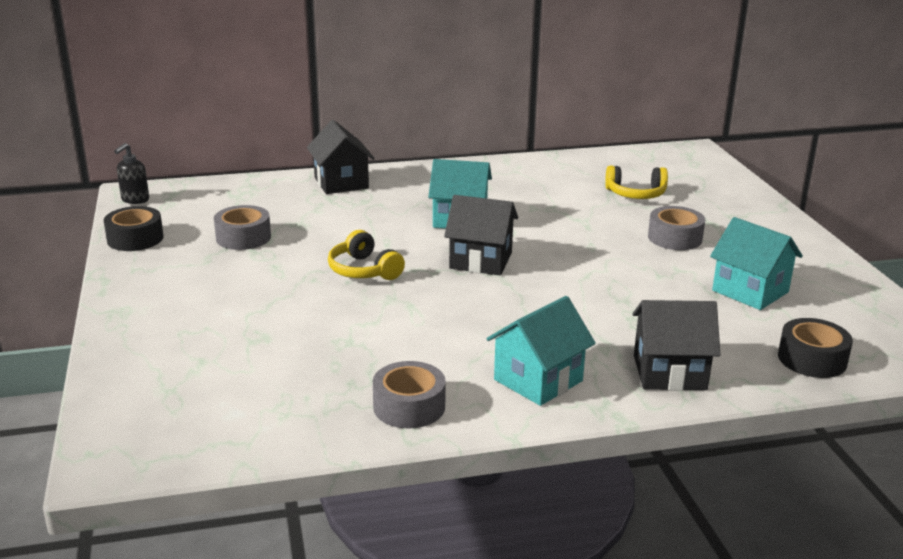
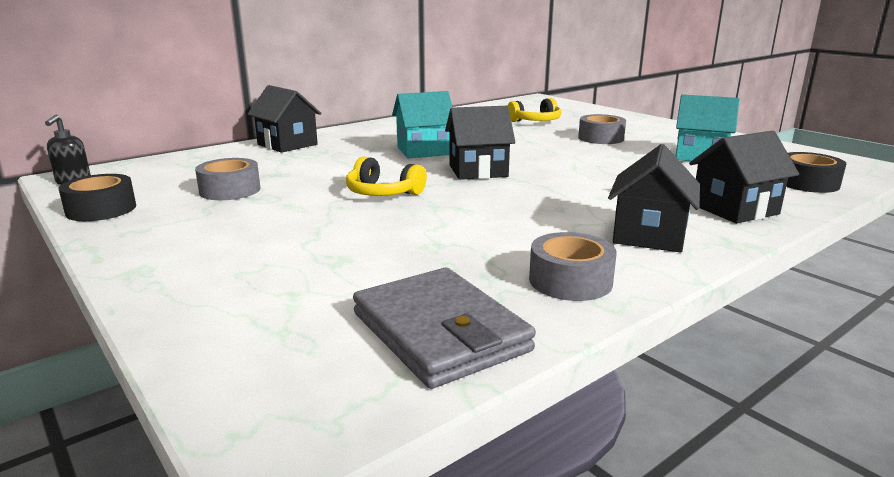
camera: 25 degrees left, 5 degrees down
turquoise house [486,296,596,406] -> black house [608,144,700,253]
none -> grey wallet [353,268,536,389]

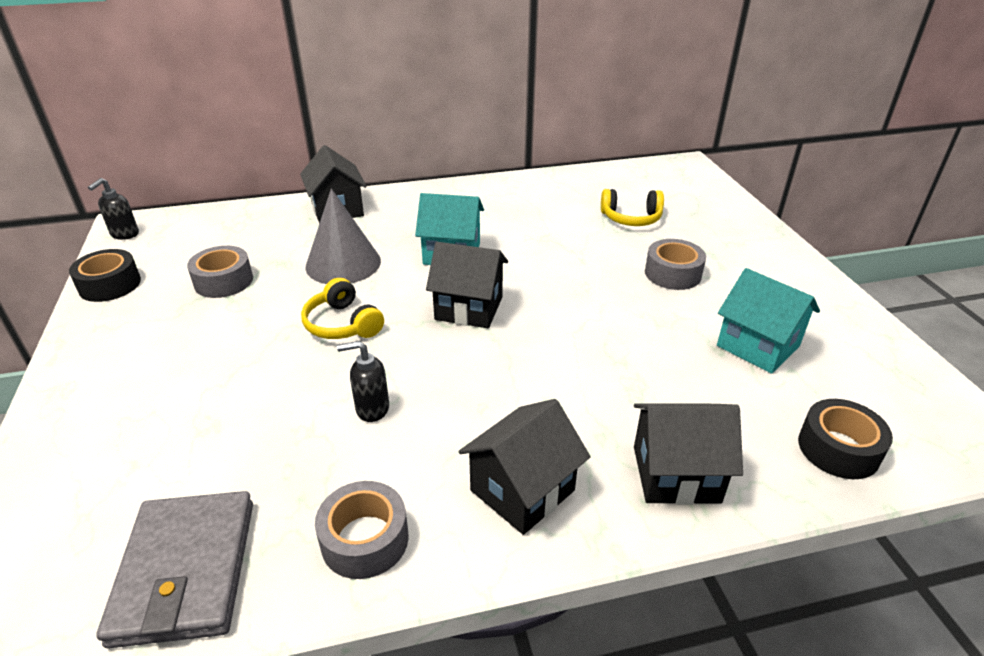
camera: 25 degrees right, 15 degrees up
none -> grey cone [305,189,381,284]
none -> black soap dispenser [337,341,389,422]

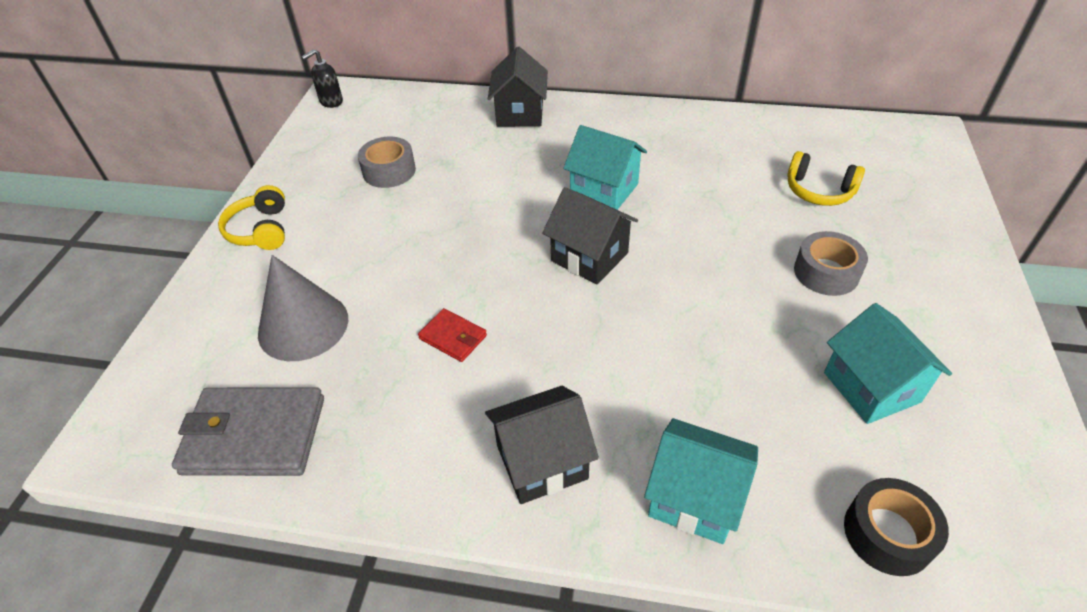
camera: 25 degrees right, 10 degrees up
black tape [69,249,141,302] -> none
grey wallet [96,491,253,649] -> grey wallet turned 75 degrees clockwise [172,387,324,476]
yellow headphones [301,278,384,339] -> yellow headphones moved to [218,185,285,250]
grey cone [305,189,381,284] -> grey cone moved to [258,255,348,361]
grey tape [315,481,409,579] -> none
black soap dispenser [337,341,389,422] -> red wallet [418,308,487,362]
black house [634,404,743,505] -> turquoise house [644,418,758,544]

